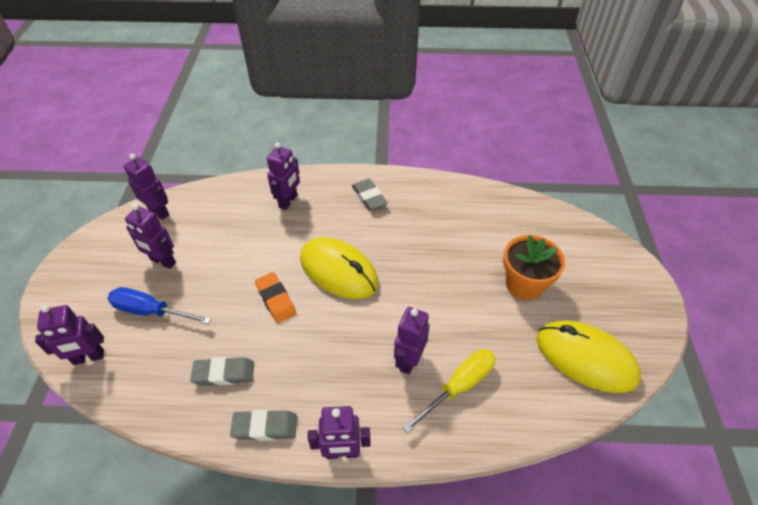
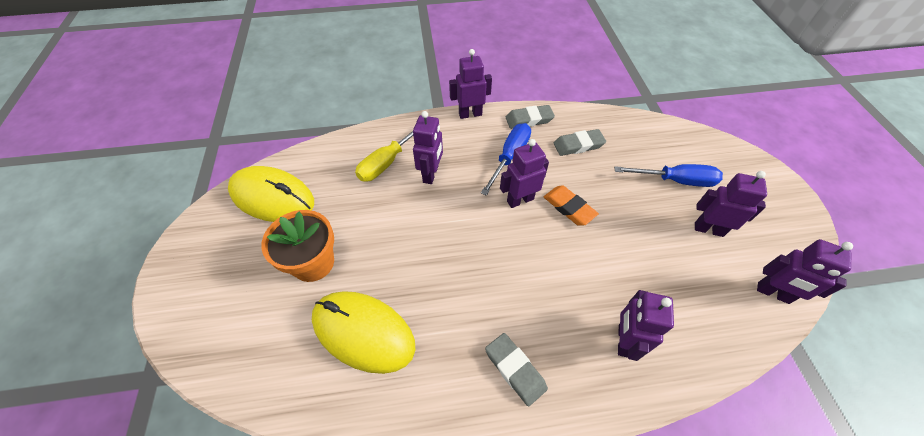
camera: 170 degrees right, 5 degrees up
purple robot [35,305,104,365] -> purple robot moved to [500,139,549,208]
yellow mouse [300,237,379,299] -> yellow mouse moved to [312,291,416,374]
none -> blue screwdriver [481,123,531,196]

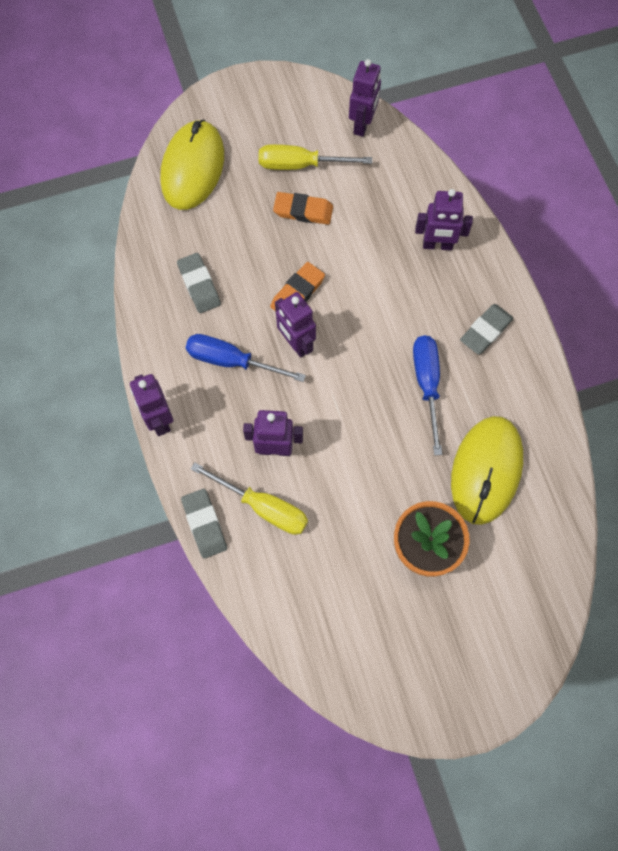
camera: 100 degrees left, 15 degrees up
yellow mouse [228,166,314,222] -> yellow mouse moved to [160,119,224,210]
grey eraser [506,105,555,129] -> grey eraser moved to [181,489,227,559]
blue screwdriver [614,164,723,187] -> blue screwdriver moved to [413,335,442,456]
purple robot [695,171,767,237] -> yellow screwdriver [259,144,372,170]
none -> orange eraser [273,192,333,225]

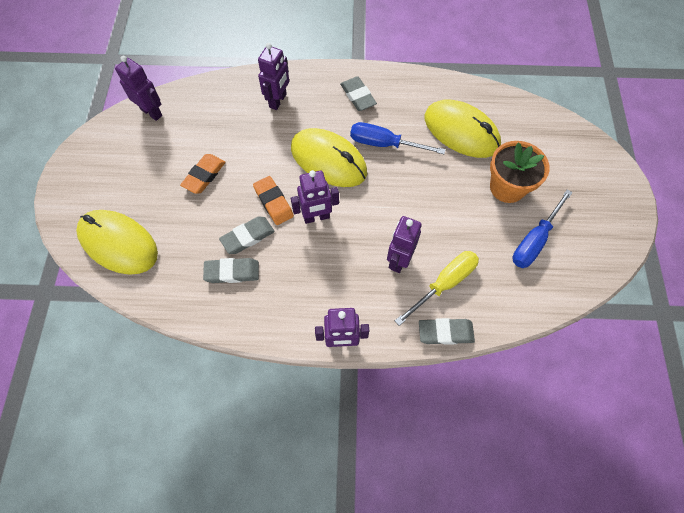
camera: 70 degrees left, 5 degrees down
blue screwdriver [186,334,306,382] -> blue screwdriver moved to [512,189,573,268]
yellow screwdriver [259,144,372,170] -> none
none -> grey eraser [219,216,275,254]
none -> yellow mouse [291,128,367,187]

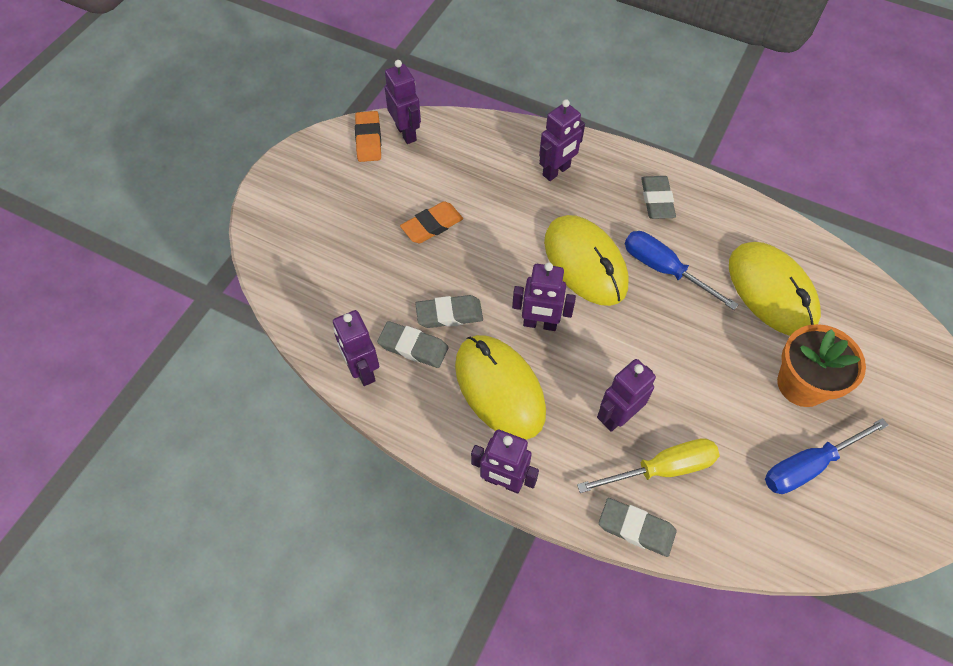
camera: 25 degrees right, 5 degrees down
yellow mouse [76,210,158,275] -> yellow mouse moved to [455,335,546,440]
orange eraser [253,176,294,225] -> orange eraser moved to [355,111,381,162]
none -> purple robot [333,310,379,386]

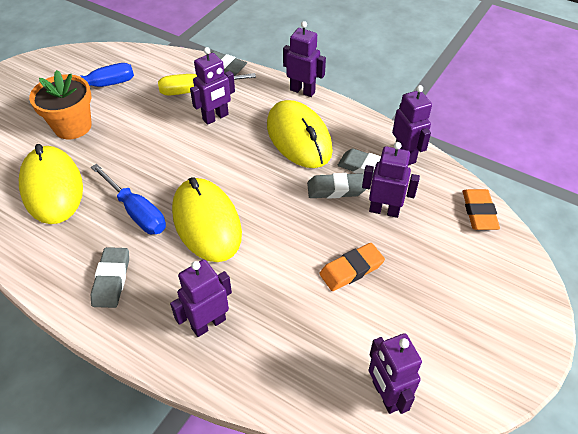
camera: 175 degrees left, 10 degrees down
orange eraser [355,111,381,162] -> orange eraser moved to [463,189,500,230]
purple robot [512,262,576,331] -> purple robot moved to [362,142,420,218]

